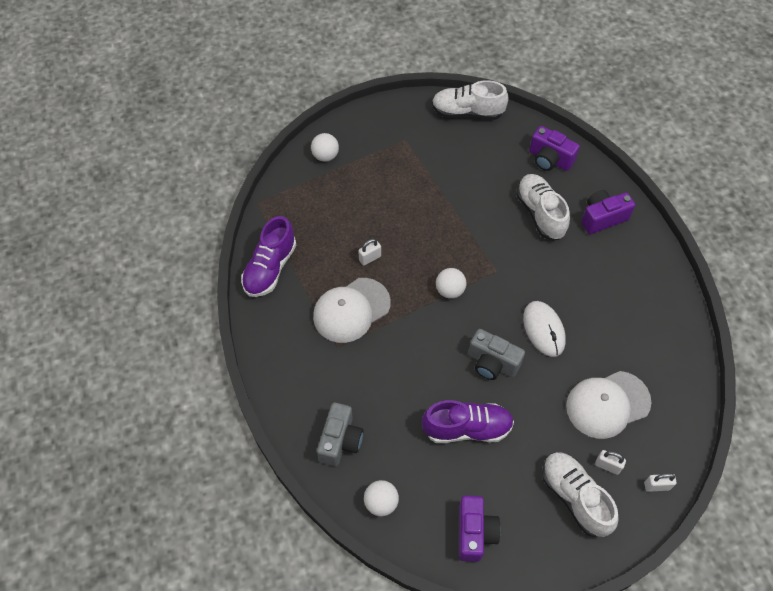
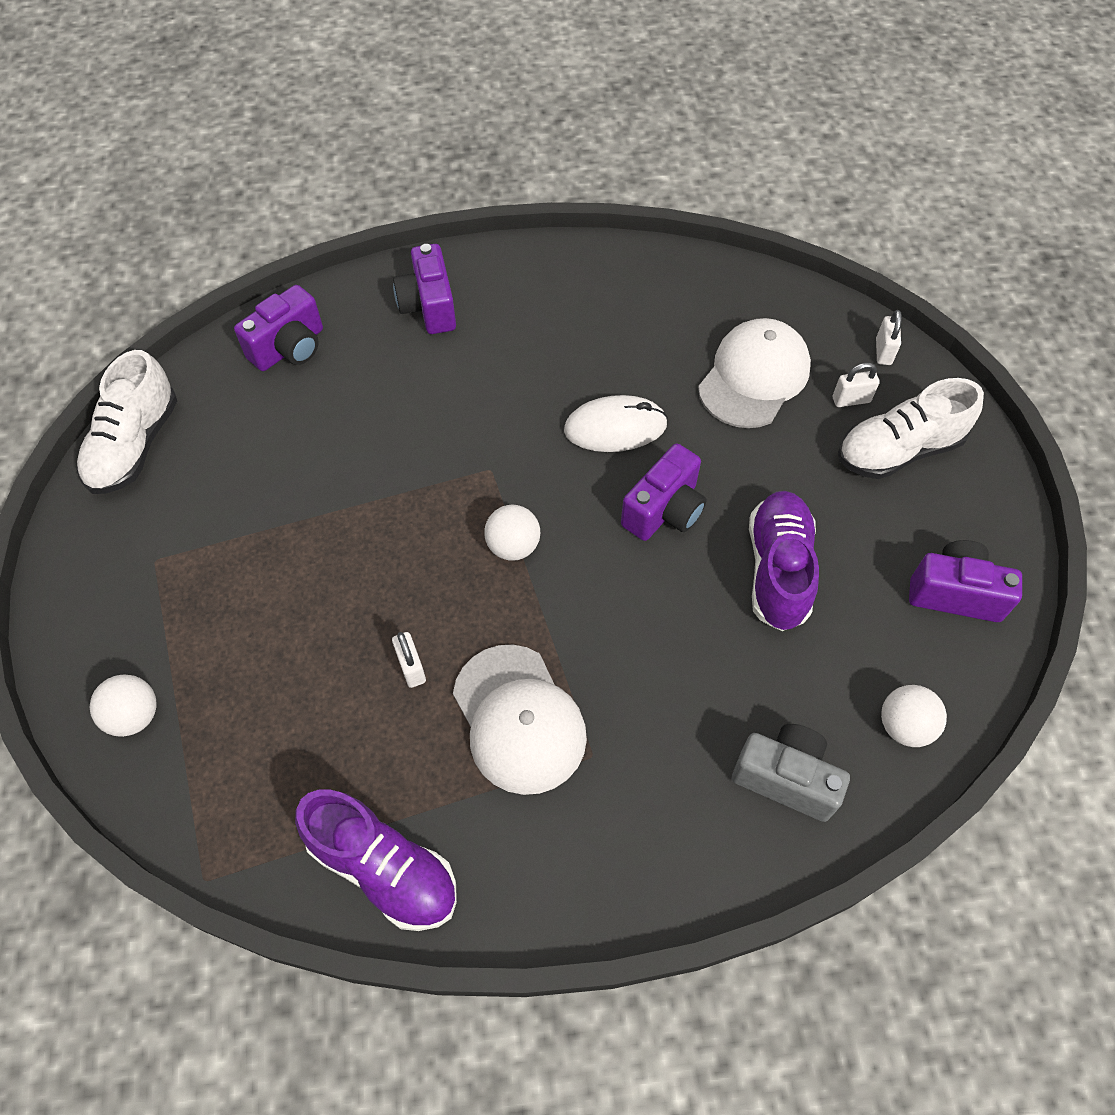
camera: 80 degrees left, 0 degrees up
grey camera [468,329,525,380] -> purple camera [621,443,707,541]
white shoe [516,174,570,240] -> none
white cap [566,371,651,439] -> white cap turned 135 degrees counterclockwise [698,318,811,428]
white padlock [595,450,626,475] -> white padlock turned 45 degrees clockwise [833,363,880,407]

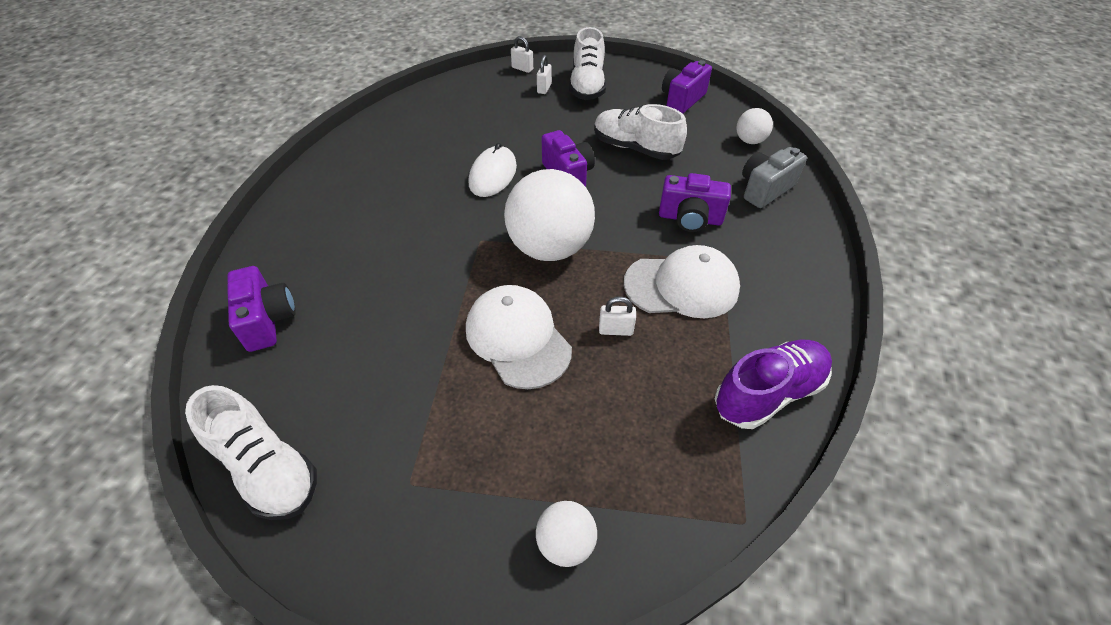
camera: 65 degrees left, 10 degrees down
purple camera [393,244,456,334] -> purple camera moved to [659,173,731,232]
white ball [484,505,540,561] -> white ball [504,169,595,261], size x2.10
white cap [698,318,811,428] -> white cap moved to [466,285,572,389]
purple shoe [749,491,819,631] -> white shoe [594,104,687,160]

